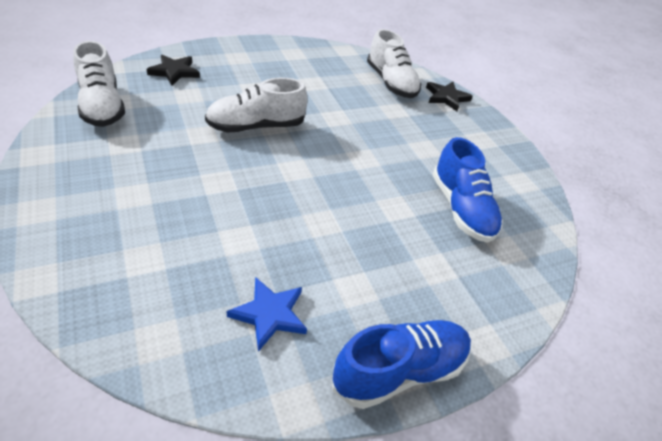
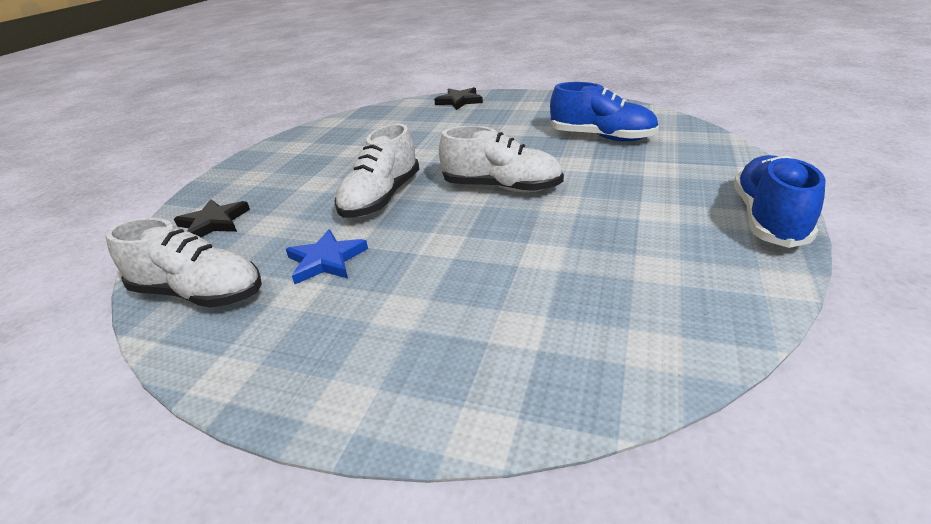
camera: 40 degrees left, 10 degrees down
blue star [227,277,307,352] -> blue star moved to [286,229,368,284]
white shoe [367,29,421,98] -> white shoe moved to [439,126,564,192]

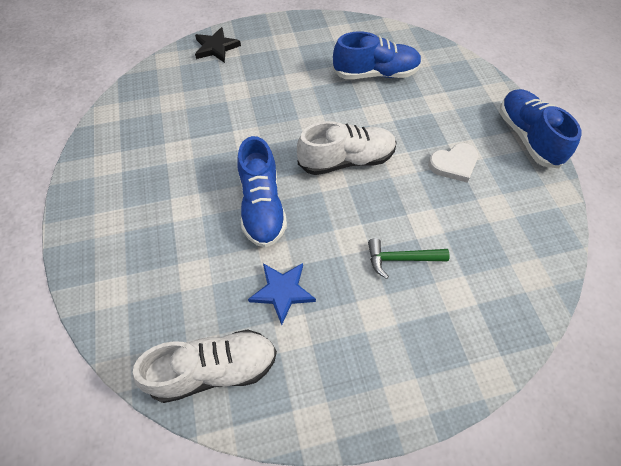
camera: 35 degrees left, 25 degrees up
black star [174,199,250,237] -> none
white shoe [334,124,419,218] -> blue shoe [237,136,287,248]
none -> green hammer [368,238,450,279]
none -> white heart [428,143,478,182]

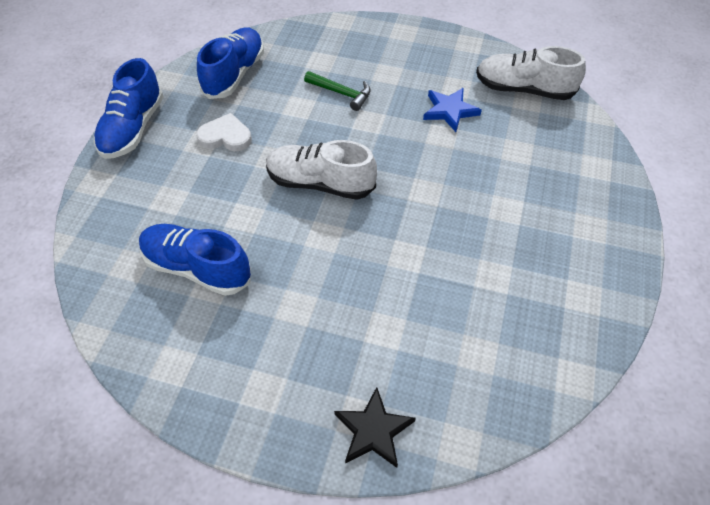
camera: 150 degrees left, 5 degrees down
blue shoe [237,136,287,248] -> blue shoe moved to [197,27,264,99]

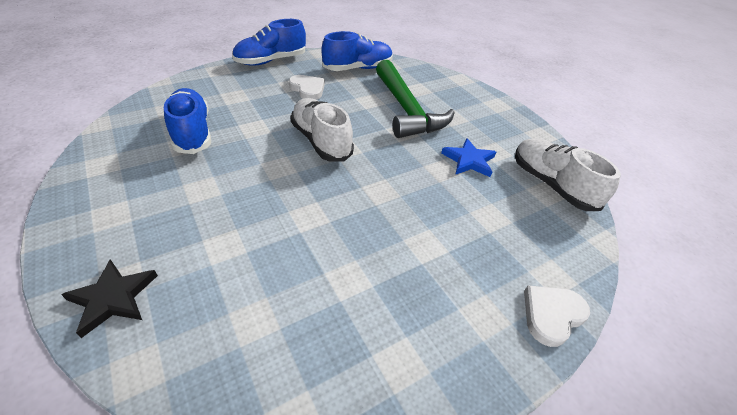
camera: 40 degrees right, 10 degrees down
green hammer [304,71,371,111] -> green hammer [376,60,455,138], size x2.09
none -> white heart [524,286,590,347]

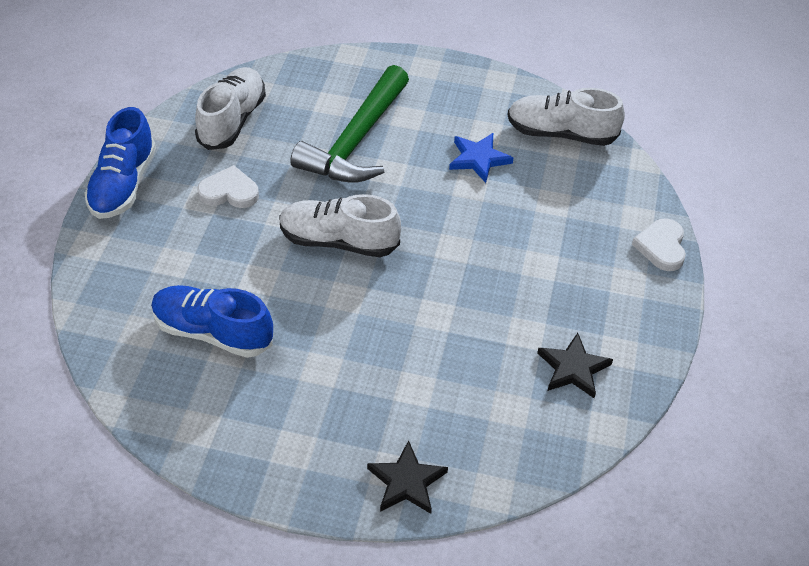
camera: 45 degrees left, 5 degrees up
blue shoe [321,31,393,71] -> white shoe [195,67,266,150]
green hammer [376,60,455,138] -> green hammer turned 90 degrees clockwise [290,65,409,183]
none -> black star [537,333,613,398]

